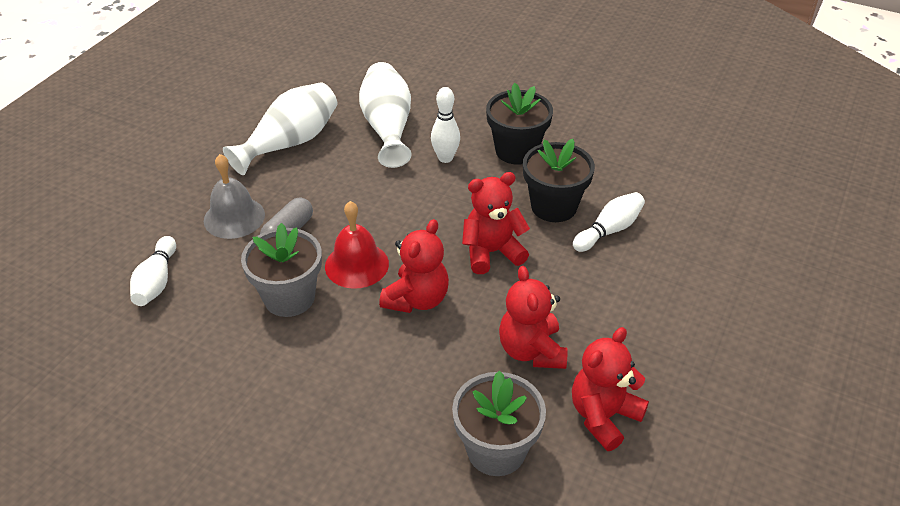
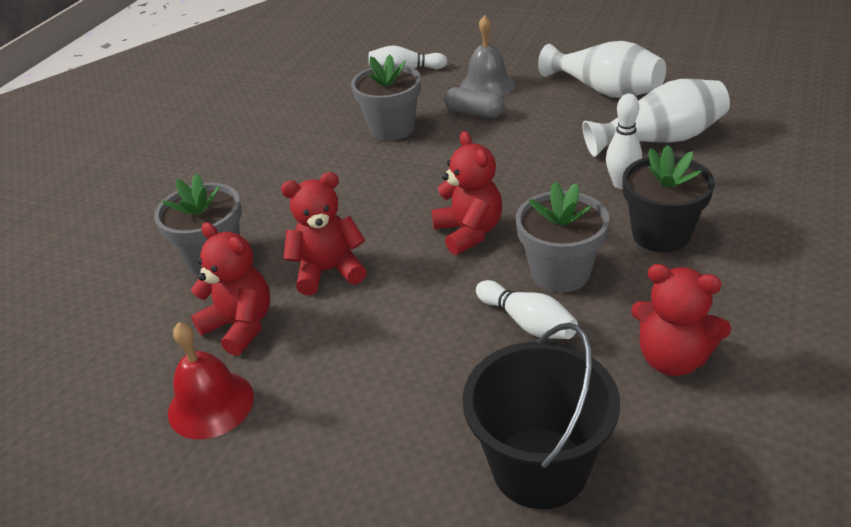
camera: 90 degrees right, 5 degrees down
red bell [325,201,389,289] -> red bell moved to [168,322,254,439]
red teddy bear [379,219,449,313] -> red teddy bear moved to [631,264,731,376]
black flower pot [523,139,595,222] -> grey flower pot [516,182,609,293]
none -> black bucket [462,323,620,509]

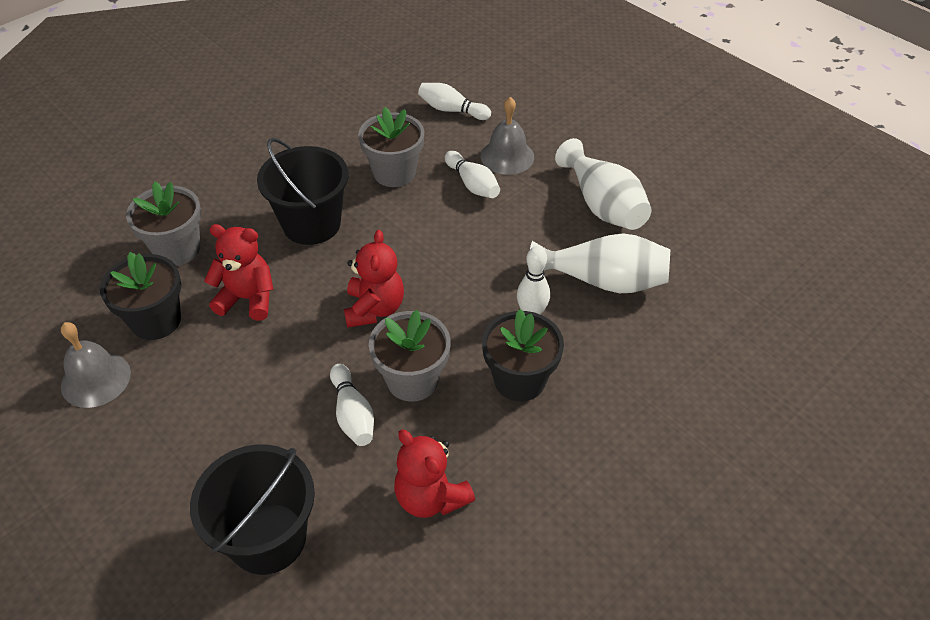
camera: 20 degrees right, 10 degrees up
red bell [168,322,254,439] -> grey bell [61,322,131,408]
red teddy bear [191,222,270,356] -> black flower pot [100,252,181,340]
grey capsule [444,87,505,118] -> white bowling pin [445,151,500,198]
none -> black bucket [257,138,349,245]

